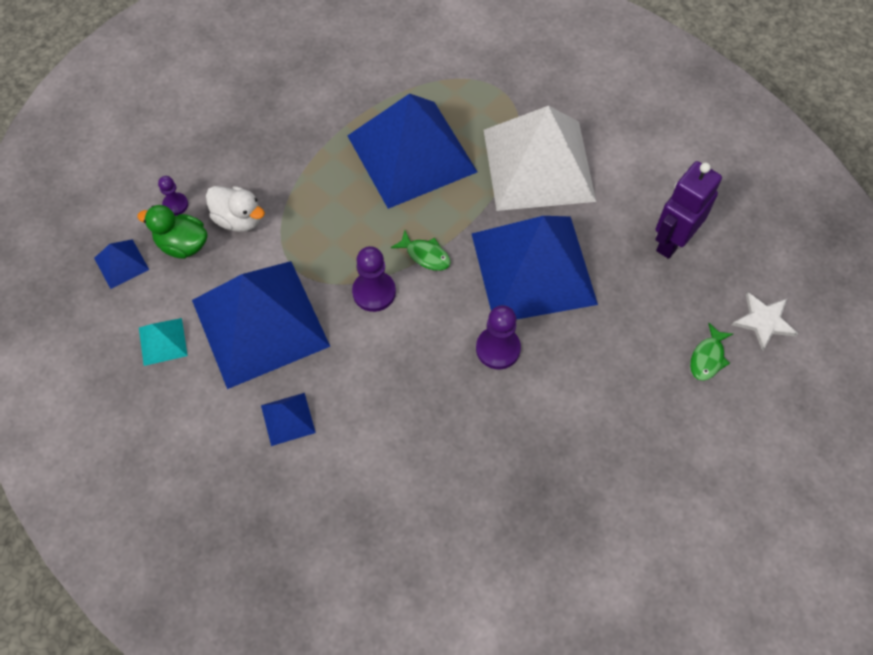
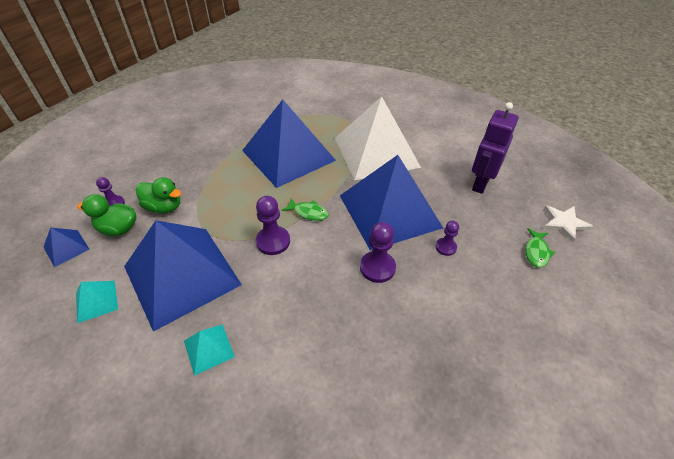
camera: 10 degrees left, 15 degrees down
white duck [206,186,265,232] -> green duck [136,177,181,214]
blue pyramid [261,393,316,446] -> turquoise pyramid [184,324,235,376]
none -> purple pawn [435,221,459,256]

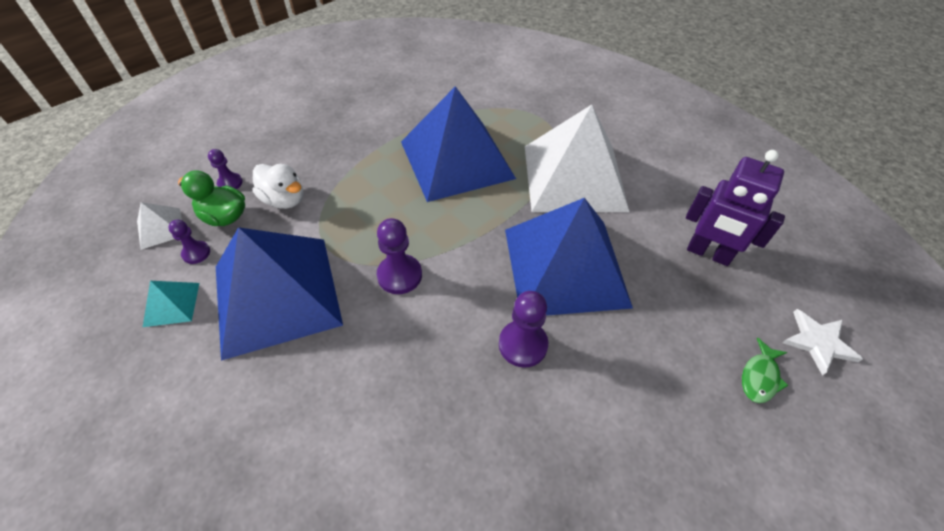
camera: 15 degrees right, 5 degrees up
blue pyramid [43,228,89,267] -> white pyramid [137,202,182,250]
green duck [136,177,181,214] -> white duck [252,164,304,209]
turquoise pyramid [184,324,235,376] -> none
green fish [282,199,329,221] -> none
purple pawn [435,221,459,256] -> purple pawn moved to [168,220,210,264]
purple robot [472,102,518,194] -> purple robot turned 105 degrees counterclockwise [686,150,785,266]

